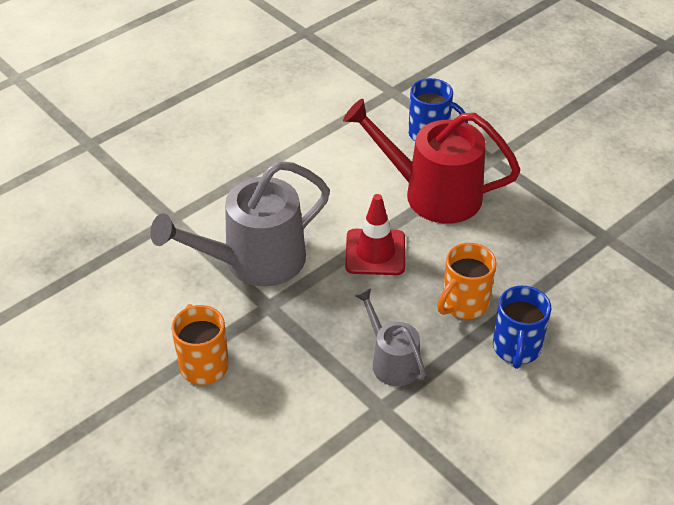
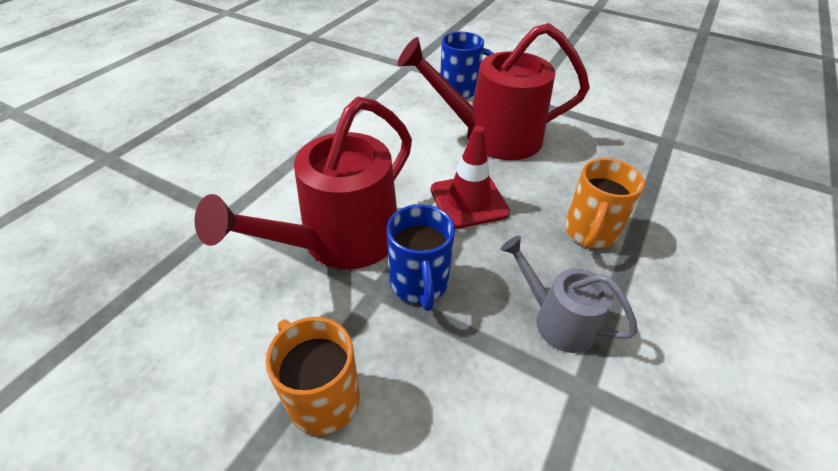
camera: 20 degrees left, 0 degrees up
grey watering can [150,161,330,286] -> red watering can [194,97,412,269]
blue mug [493,286,551,369] -> blue mug moved to [387,204,455,311]

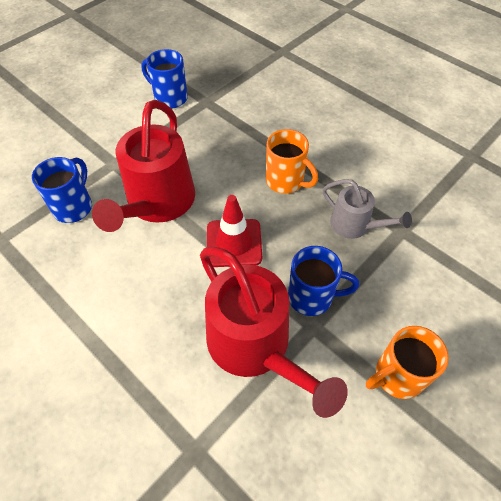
camera: 75 degrees left, 10 degrees up
grey watering can [500,236,638,353] -> grey watering can turned 105 degrees counterclockwise [323,179,412,239]
none -> blue mug [142,49,188,109]

